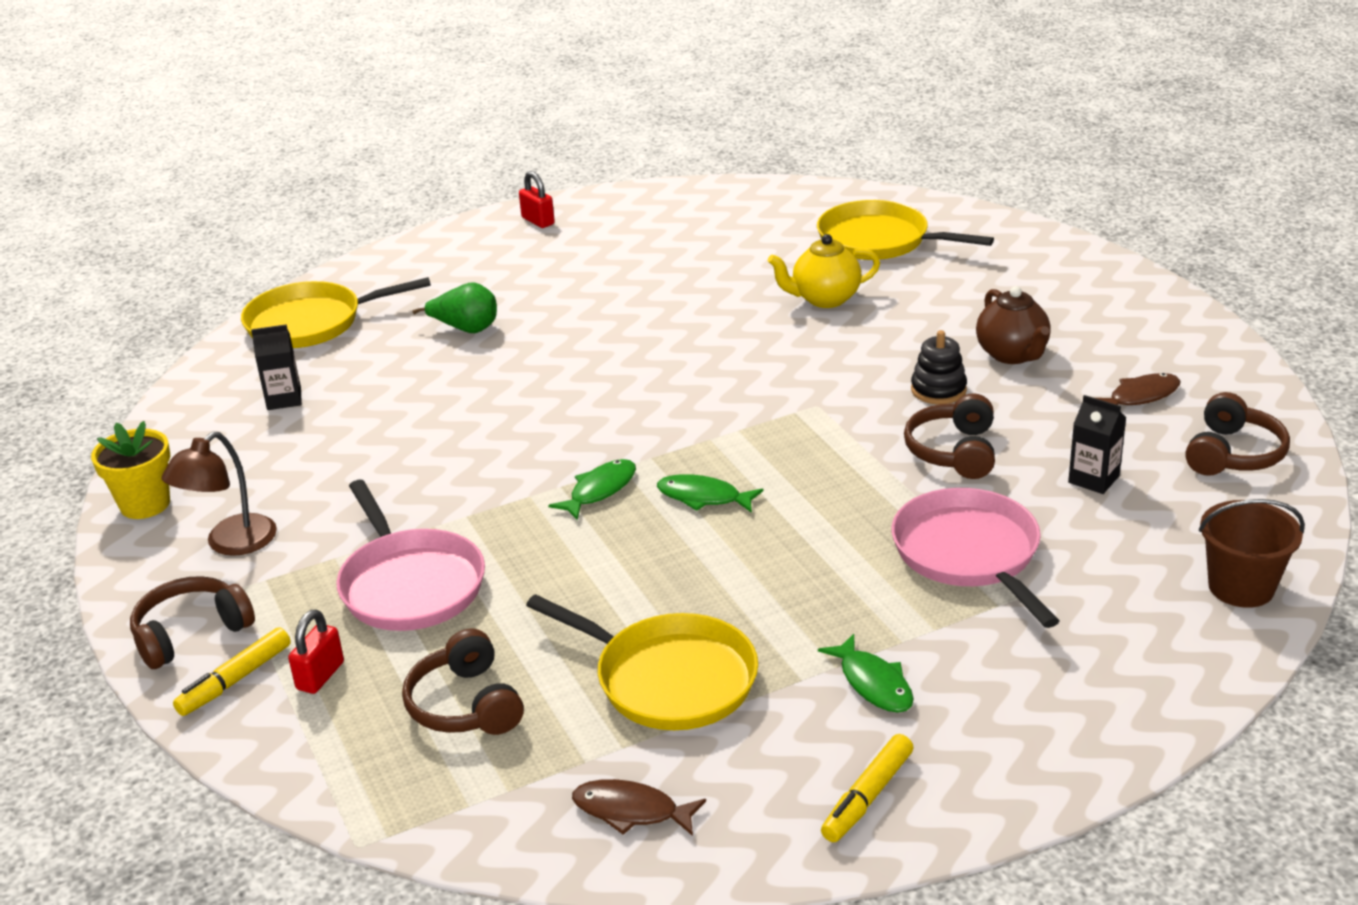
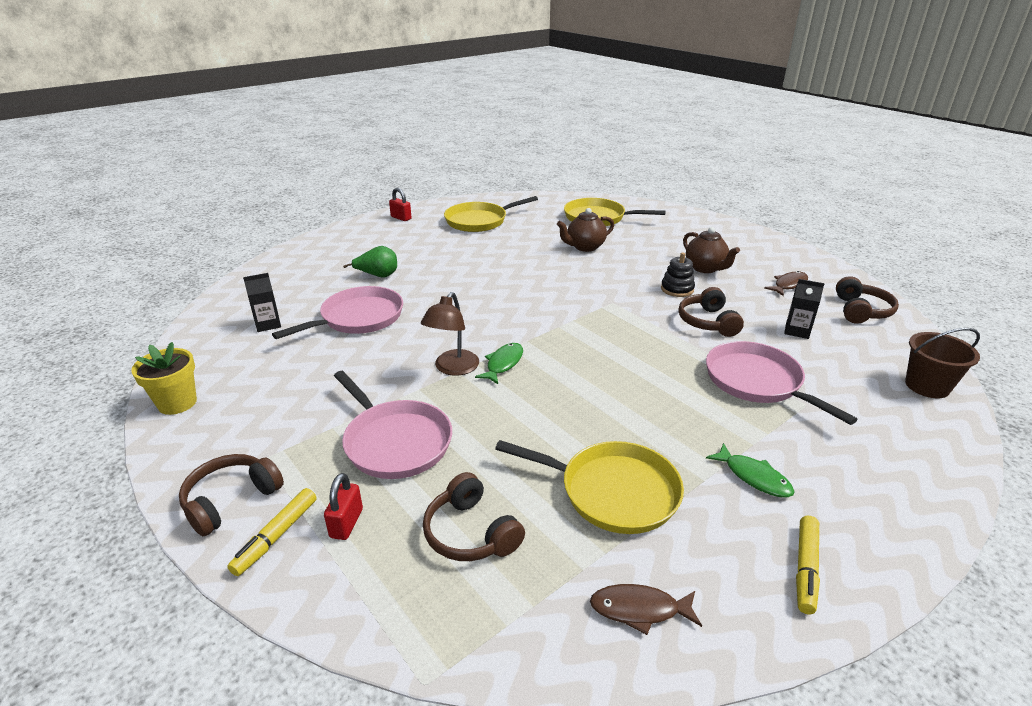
camera: 15 degrees left, 0 degrees up
brown lamp [161,432,277,556] -> brown lamp moved to [421,292,479,376]
yellow pan [241,277,431,348] -> yellow pan moved to [444,196,538,232]
green fish [657,474,763,513] -> none
yellow teapot [768,234,880,308] -> brown teapot [557,208,614,252]
none -> pink pan [272,286,403,339]

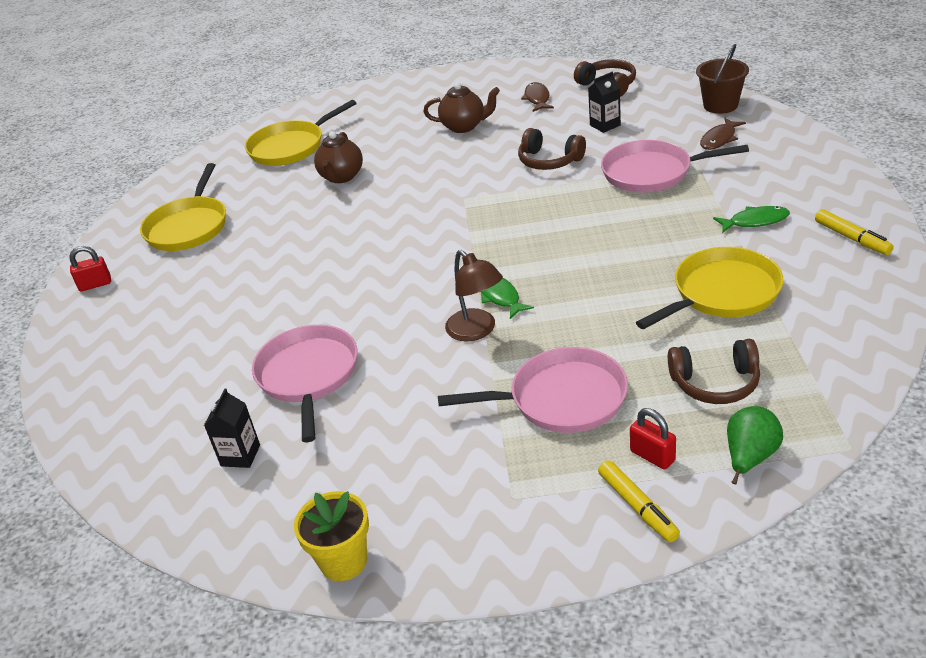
camera: 50 degrees left, 5 degrees up
brown headphones [179,454,284,536] -> none
green pear [343,246,397,278] -> green pear moved to [727,406,783,484]
brown fish [590,584,702,635] -> brown fish moved to [700,118,746,150]
black stacking toy [661,252,695,297] -> none

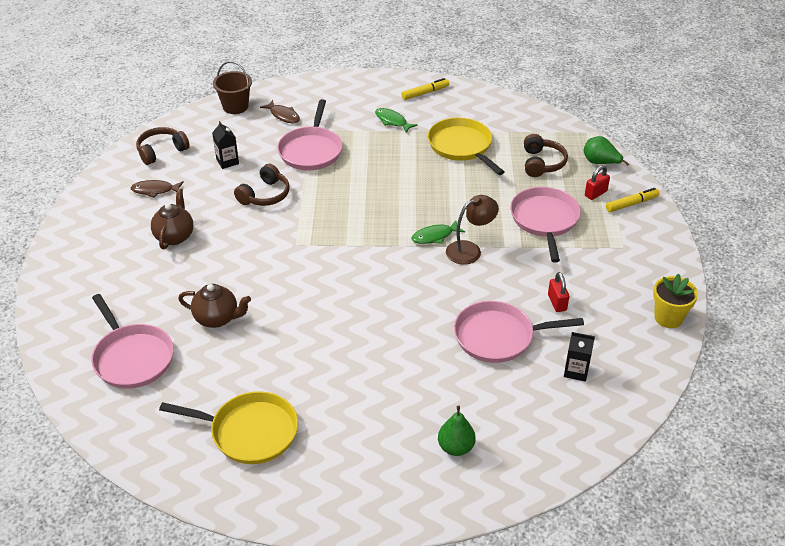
camera: 90 degrees left, 5 degrees up
red padlock [69,246,111,291] -> red padlock moved to [548,272,569,312]
yellow pan [245,100,357,166] -> pink pan [91,294,174,389]
green fish [713,206,790,233] -> green fish turned 45 degrees counterclockwise [375,108,418,133]
none -> green pear [438,406,476,456]

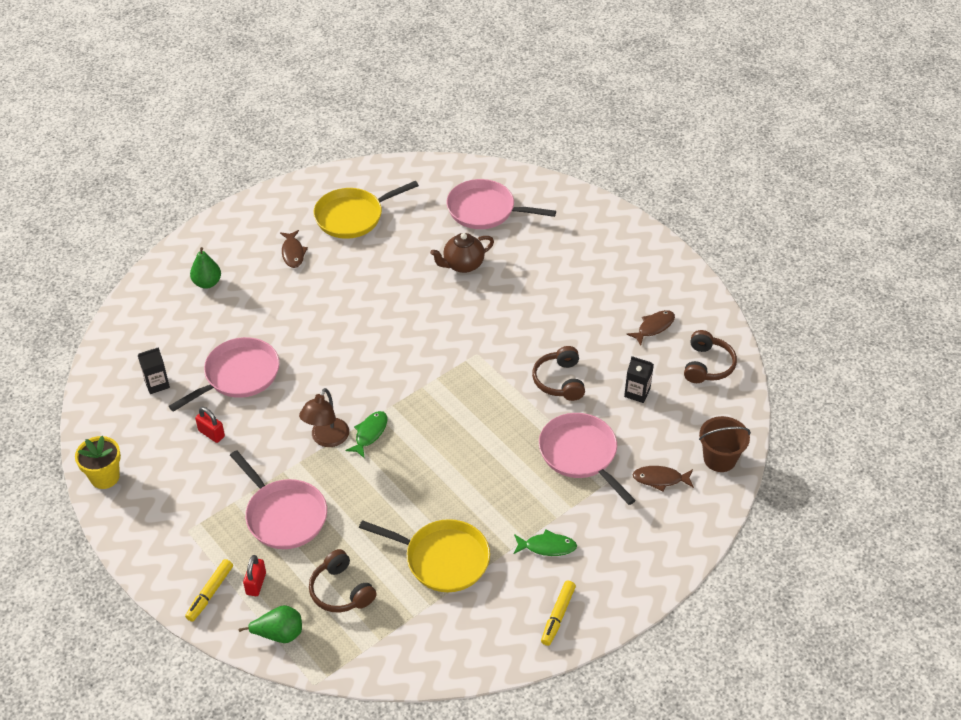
camera: 140 degrees right, 5 degrees up
brown teapot [151,188,193,249] -> none
none -> brown fish [280,230,308,268]

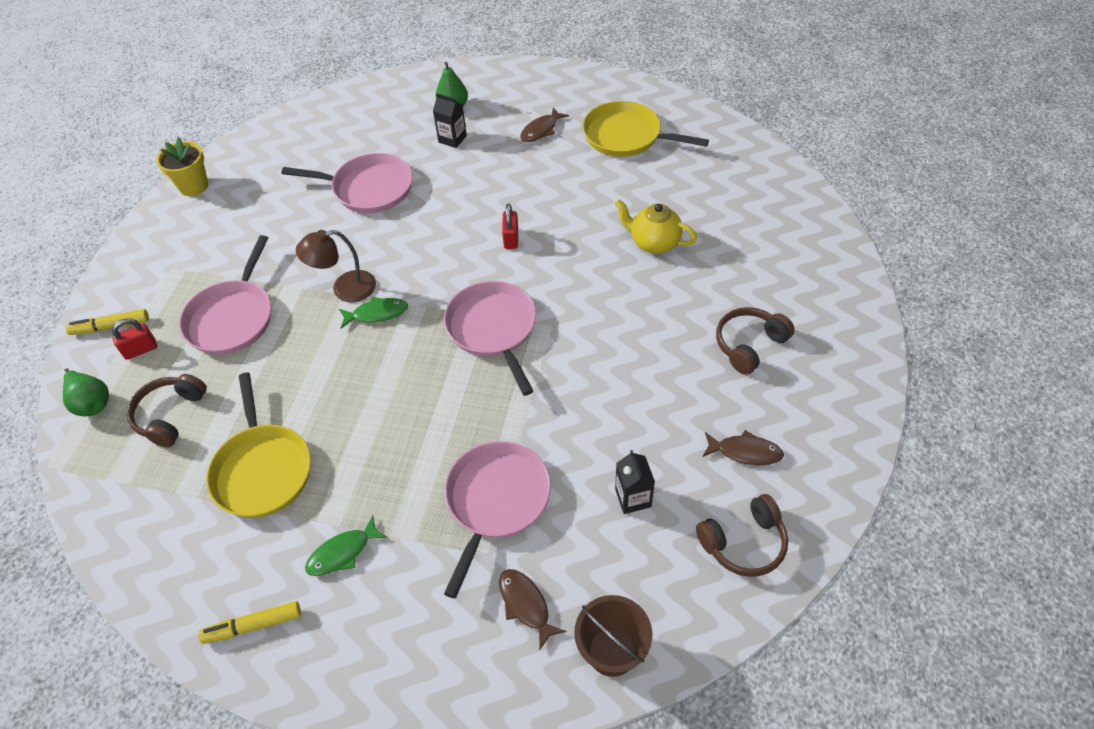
camera: 55 degrees right, 5 degrees up
black carton [138,347,170,394] -> black carton moved to [433,93,467,148]
red padlock [195,407,225,443] -> red padlock moved to [502,204,518,249]
brown teapot [430,233,494,273] -> yellow teapot [615,200,697,254]
pink pan [446,179,556,229] -> pink pan moved to [444,281,536,396]
green fish [514,530,577,556] -> green fish turned 90 degrees clockwise [305,515,388,576]
brown headphones [532,346,585,401] -> brown headphones moved to [716,307,795,375]

